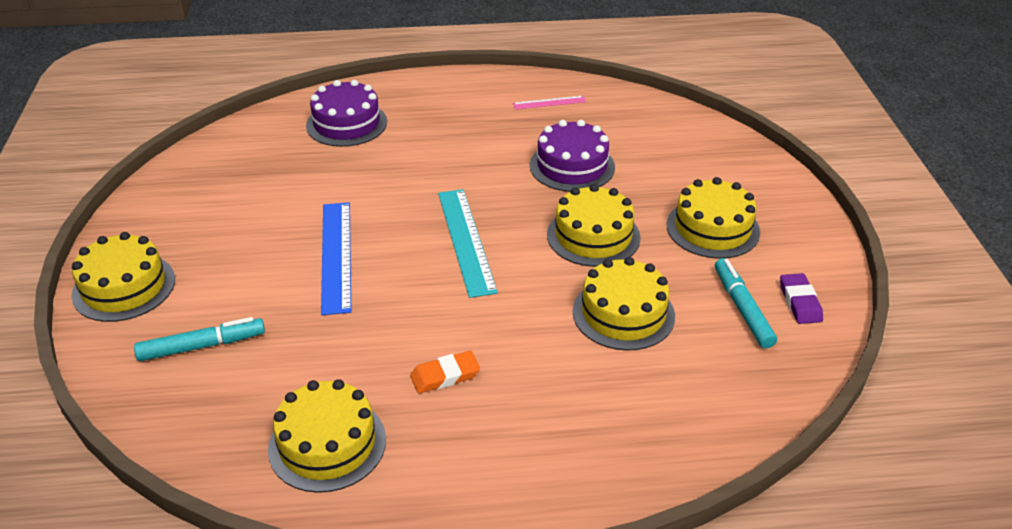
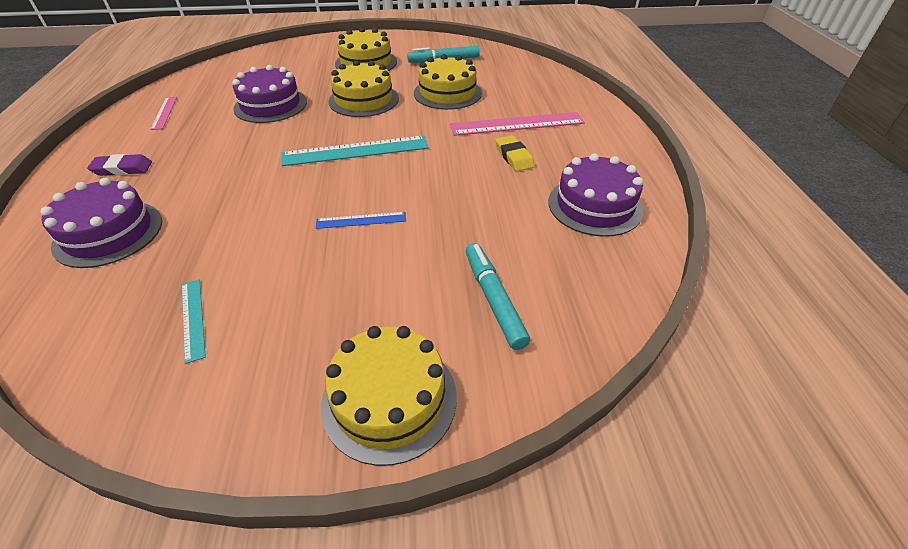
camera: 90 degrees left, 5 degrees up
yellow cake [268,379,386,493] -> purple cake [548,153,643,237]
blue ruler [321,202,351,315] -> blue ruler [316,212,406,229], size x0.52
orange eraser [410,351,480,393] -> yellow eraser [495,135,535,171]
purple eraser [780,273,823,324] -> purple eraser moved to [87,154,152,176]
none -> turquoise ruler [182,279,206,364]
none -> pink ruler [450,112,585,136]

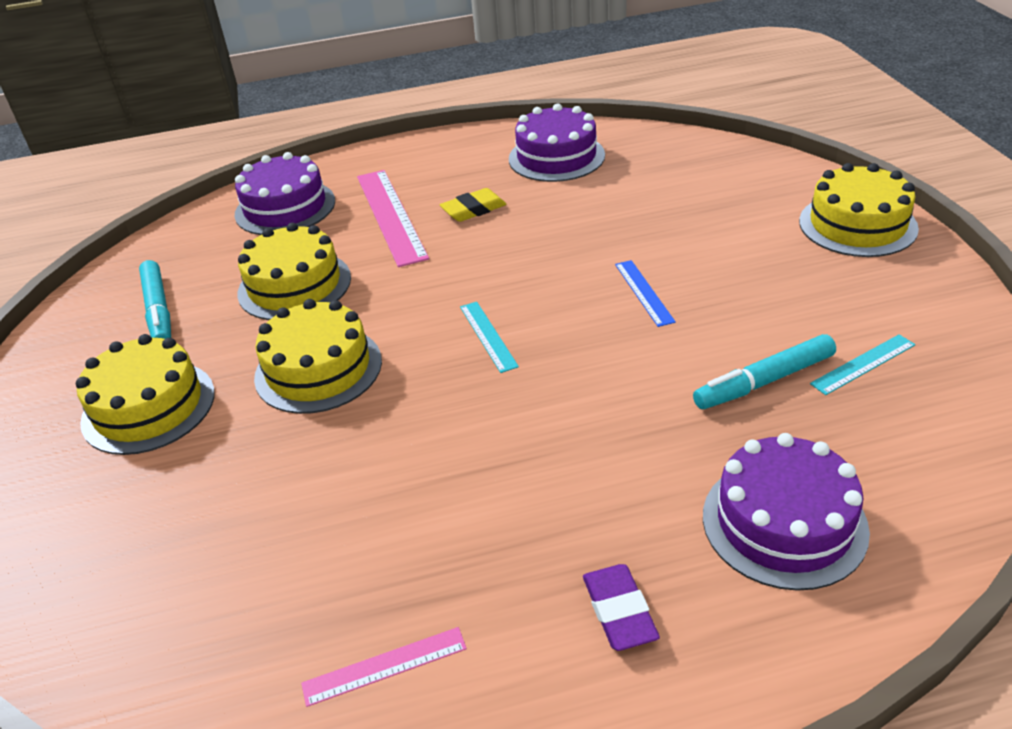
camera: 95 degrees left, 5 degrees down
purple cake [232,65,307,123] -> purple cake moved to [235,152,335,235]
turquoise ruler [281,136,429,166] -> turquoise ruler [460,302,519,373], size x0.52
turquoise marker [466,243,530,350] -> turquoise marker moved to [693,334,836,409]

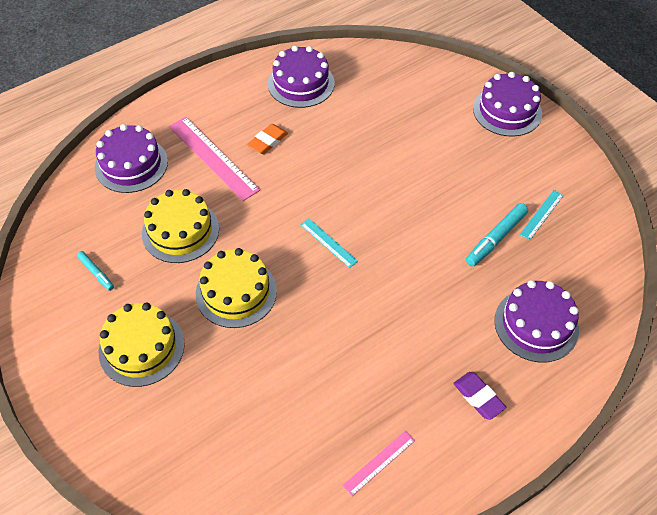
camera: 25 degrees left, 15 degrees up
turquoise marker [139,260,171,339] -> turquoise marker [77,251,114,291], size x0.60
yellow eraser [440,188,507,222] -> orange eraser [247,124,288,154]
blue ruler [615,260,676,327] -> none
yellow cake [799,163,919,257] -> purple cake [473,72,542,137]

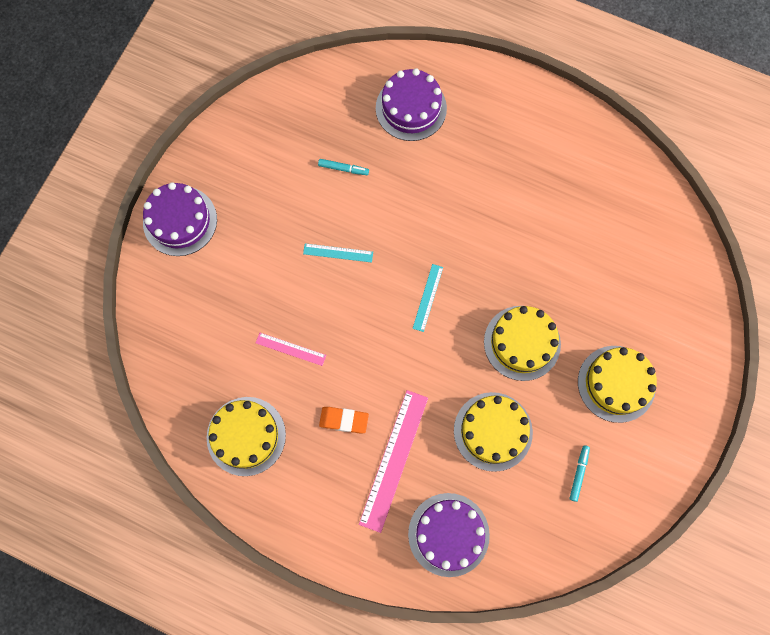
camera: 120 degrees left, 20 degrees up
purple cake [268,46,334,108] -> yellow cake [207,397,286,476]
pink ruler [343,431,415,496] -> pink ruler moved to [256,333,326,366]
purple eraser [453,372,506,420] -> none
turquoise marker [466,203,528,267] -> turquoise marker [318,159,369,175], size x0.60
turquoise ruler [520,190,564,240] -> turquoise ruler moved to [303,243,373,263]

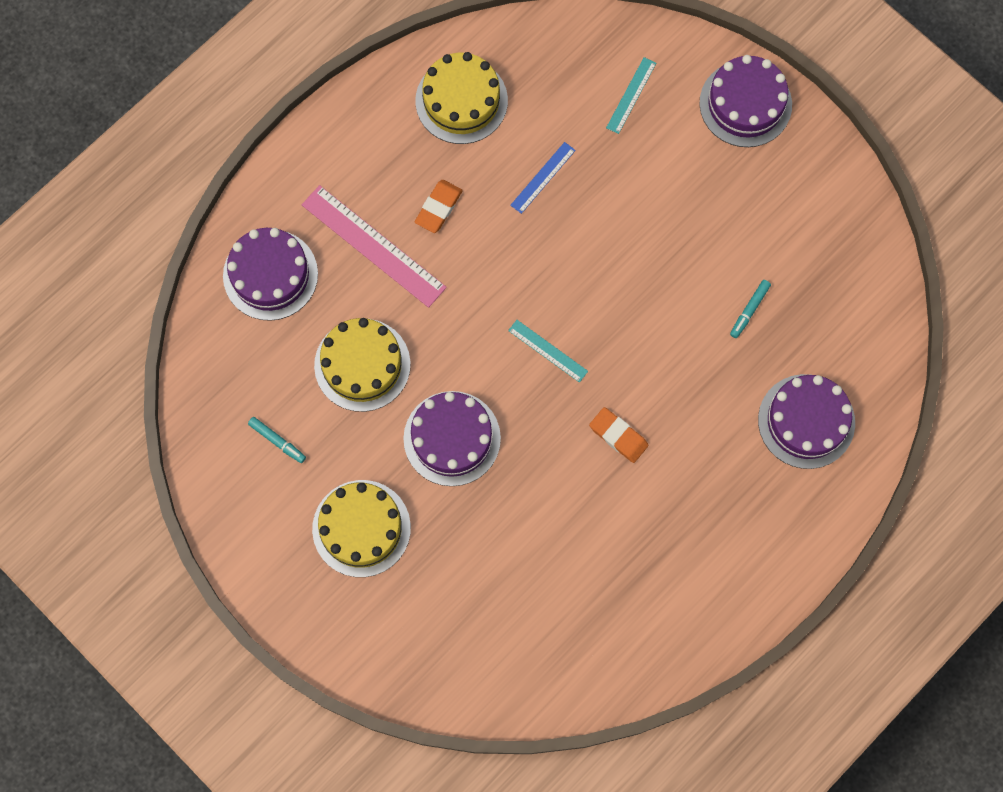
camera: 110 degrees right, 0 degrees up
pink ruler [256,333,326,366] -> blue ruler [510,142,576,214]
turquoise ruler [303,243,373,263] -> turquoise ruler moved to [606,57,656,134]
yellow cake [484,306,561,381] -> purple cake [403,391,501,486]
none -> orange eraser [589,407,649,463]

